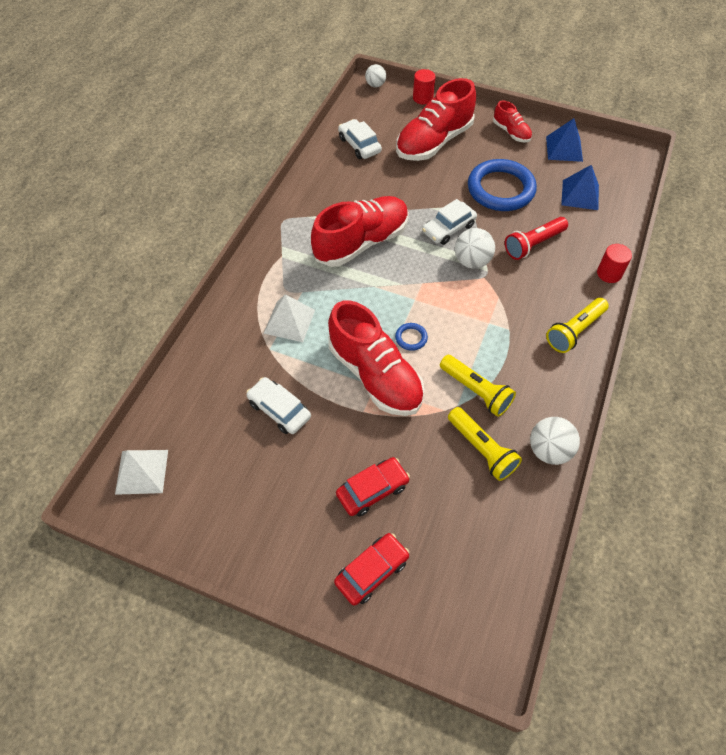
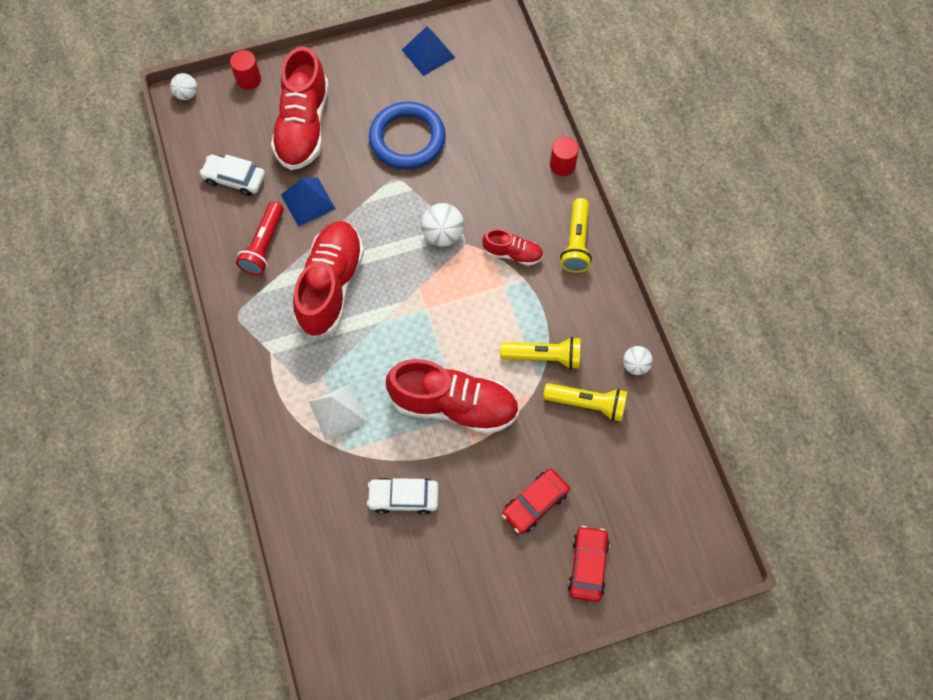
camera: 40 degrees left, 10 degrees up
white pyramid [115,450,168,495] -> none
red car [336,457,410,517] -> red car turned 150 degrees counterclockwise [502,469,570,534]
blue ring [395,323,428,351] -> none
white car [422,199,477,245] -> none
red shoe [493,101,532,143] -> red shoe moved to [482,229,543,266]
red flashlight [505,217,568,260] -> red flashlight moved to [236,201,284,275]
white ball [530,417,580,465] -> white ball [623,346,653,375], size x0.65
blue pyramid [561,165,599,210] -> blue pyramid moved to [281,177,336,227]

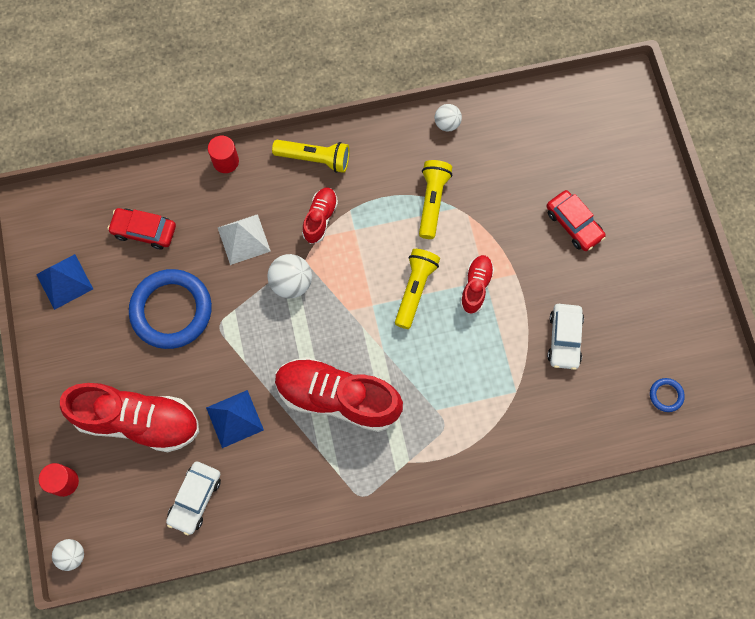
camera: 85 degrees left, 5 degrees up
red flashlight [236,201,284,275] -> none
white pyramid [309,384,367,440] -> white pyramid moved to [218,214,271,265]
red shoe [386,359,519,434] -> red shoe [460,255,494,314], size x0.50
yellow flashlight [543,383,627,422] -> yellow flashlight moved to [395,249,440,329]
red car [568,526,610,602] -> red car moved to [108,208,176,249]
none -> blue ring [650,378,685,412]

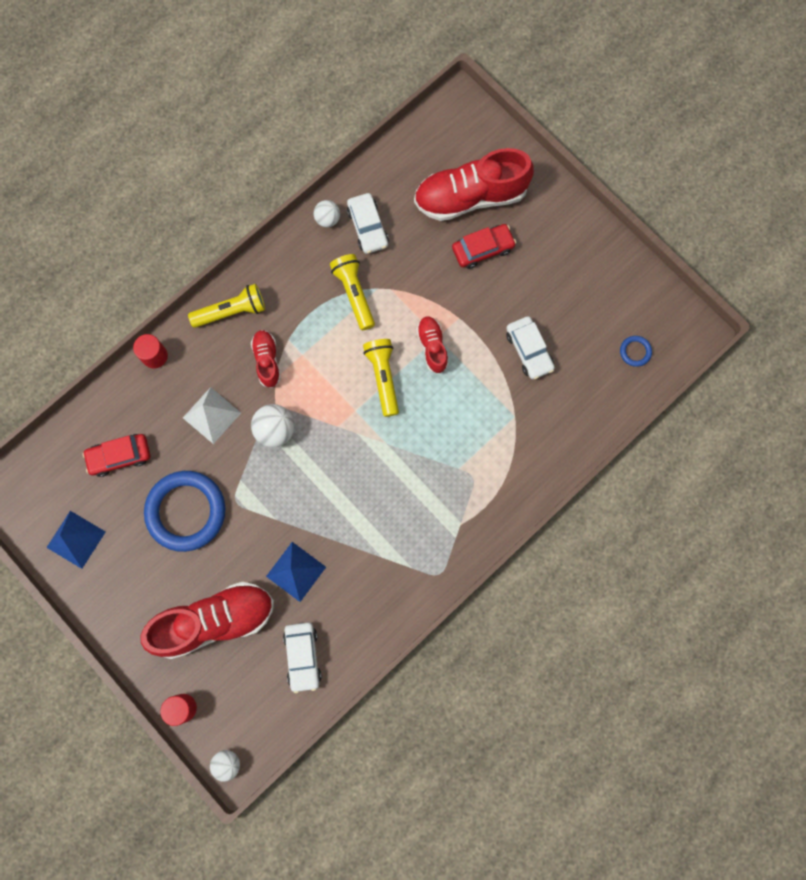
camera: 30 degrees left, 5 degrees up
red shoe [275,357,403,432] -> red shoe moved to [414,148,534,221]
red car [547,190,606,251] -> red car turned 45 degrees counterclockwise [452,224,516,269]
none -> white car [347,193,389,254]

